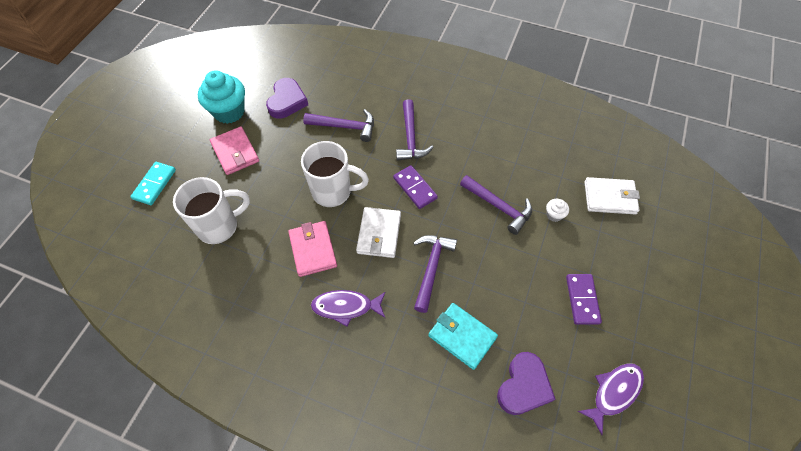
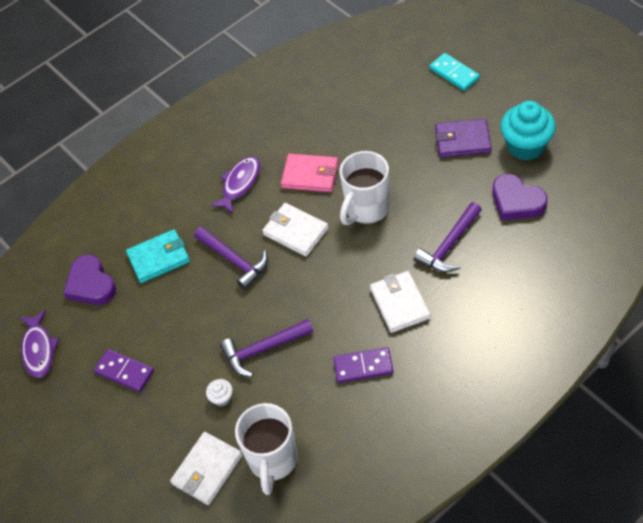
camera: 125 degrees right, 5 degrees down
white mug [173,177,250,244] -> white mug moved to [235,403,298,495]
pink wallet [210,127,259,175] -> purple wallet [435,119,492,158]
purple domino [393,165,438,209] -> purple domino moved to [333,347,394,383]
purple hammer [396,99,434,161] -> white wallet [370,271,431,333]

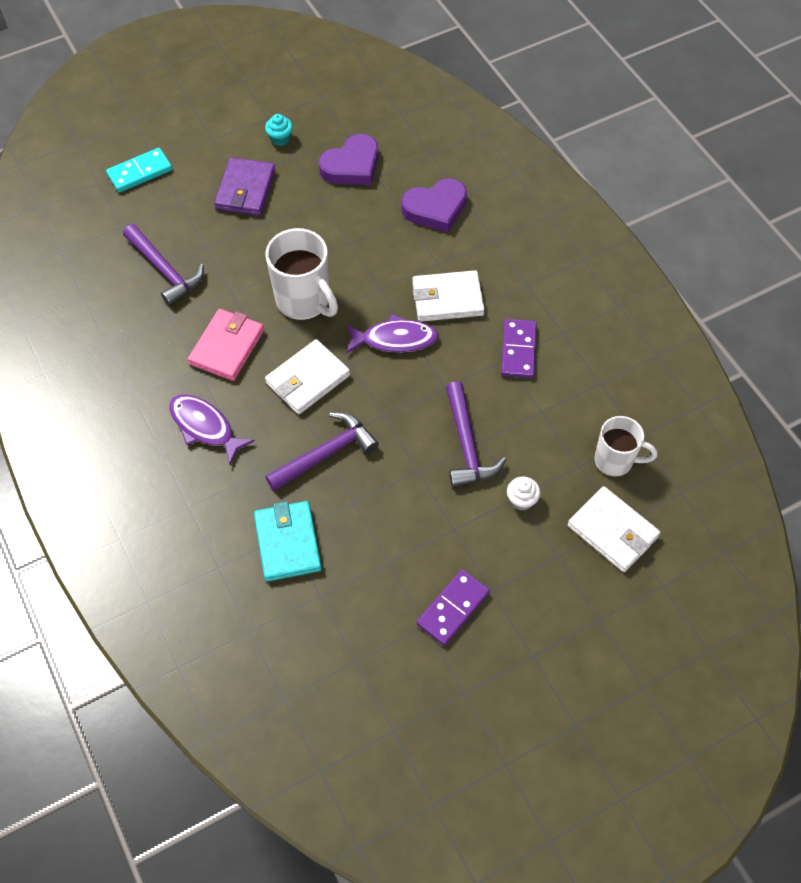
camera: 85 degrees left, 5 degrees up
purple fish [19,310,60,378] -> purple fish moved to [346,314,439,353]
purple heart [63,254,116,305] -> purple heart moved to [401,178,467,232]
white mug [235,403,298,495] -> white mug [595,416,657,476], size x0.66
purple hammer [414,202,482,272] -> purple hammer moved to [123,224,204,306]
turquoise cupcake [500,101,556,161] -> turquoise cupcake [265,114,293,146], size x0.44

